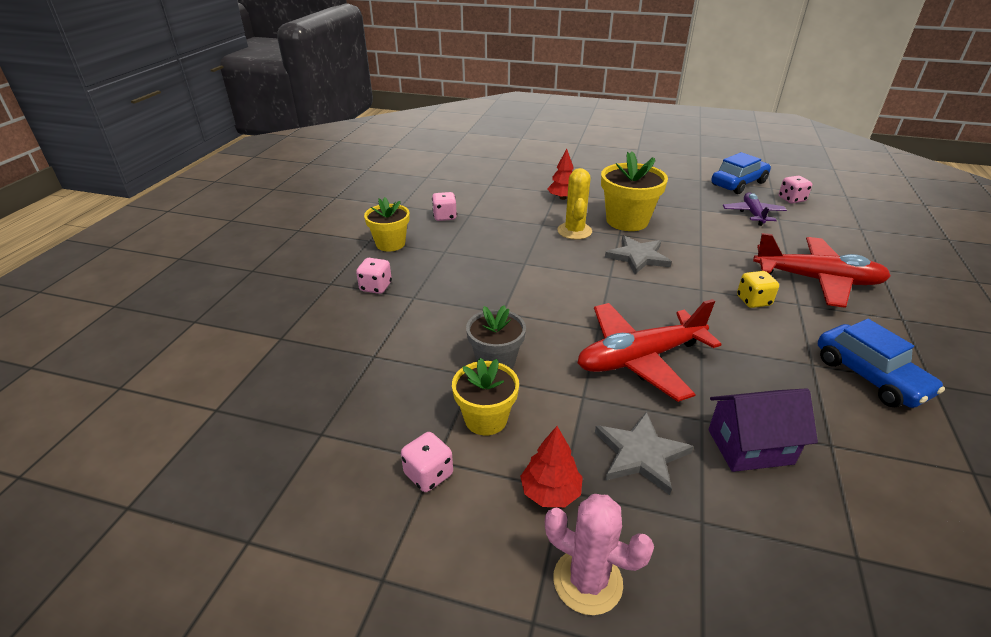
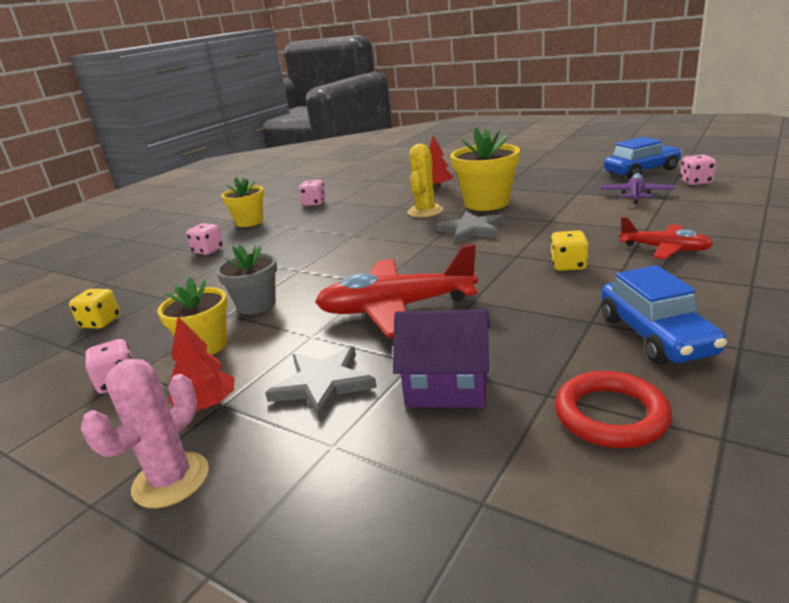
camera: 20 degrees right, 10 degrees down
pink cactus [545,494,654,615] -> pink cactus turned 75 degrees clockwise [81,359,209,508]
red plane [753,233,891,308] -> red plane [620,217,713,259], size x0.57
none -> yellow dice [69,289,120,329]
none -> red ring [555,371,672,448]

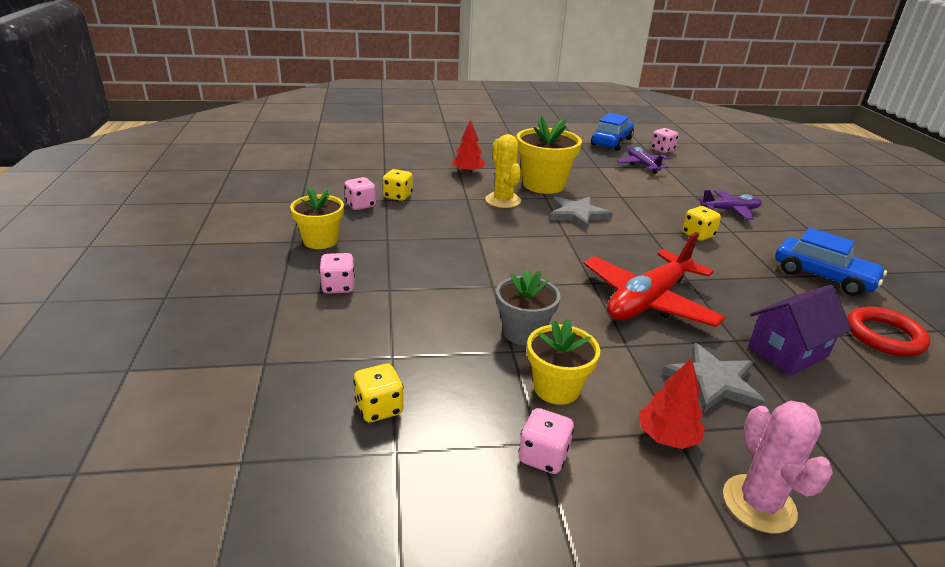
camera: 45 degrees left, 5 degrees up
red plane [620,217,713,259] -> purple plane [698,190,762,220]
none -> yellow dice [383,169,413,201]

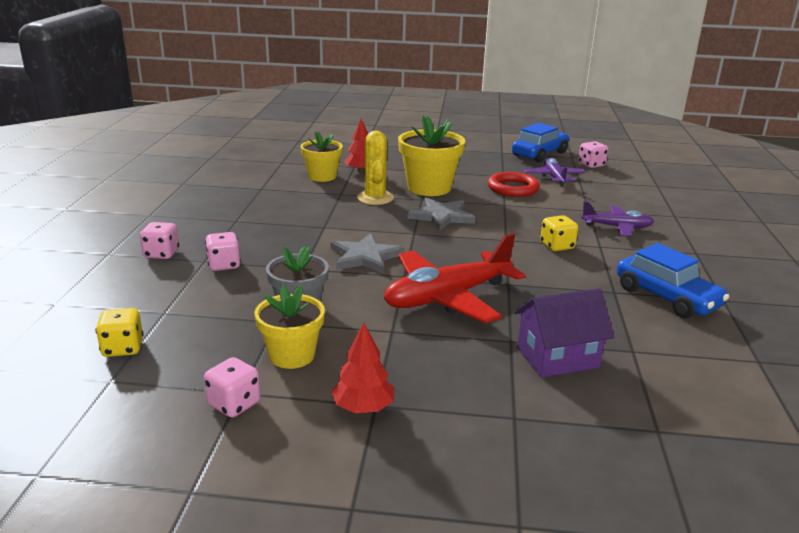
camera: 15 degrees right, 5 degrees down
yellow flower pot [290,187,344,249] -> yellow flower pot moved to [301,132,343,182]
pink dice [344,177,376,210] -> pink dice moved to [205,232,241,271]
yellow dice [383,169,413,201] -> none
grey star [662,343,765,412] -> grey star moved to [331,233,404,274]
pink cactus [723,401,833,533] -> none
red ring [847,307,930,356] -> red ring moved to [488,172,540,197]

